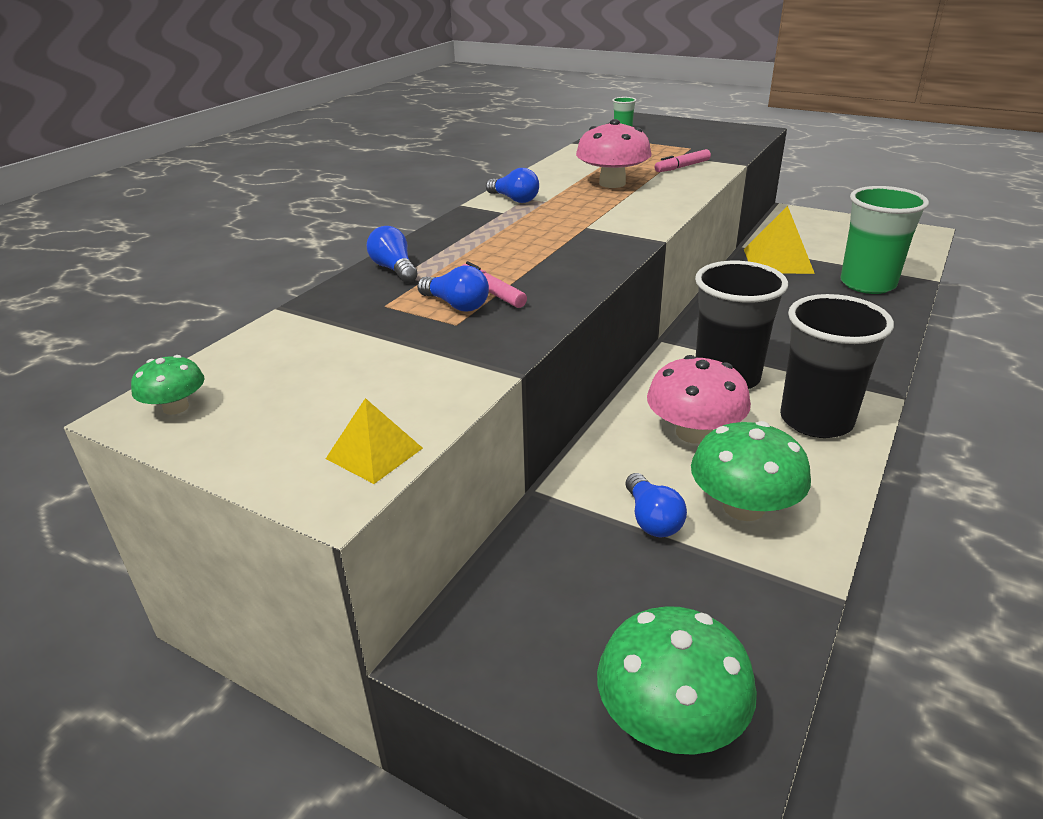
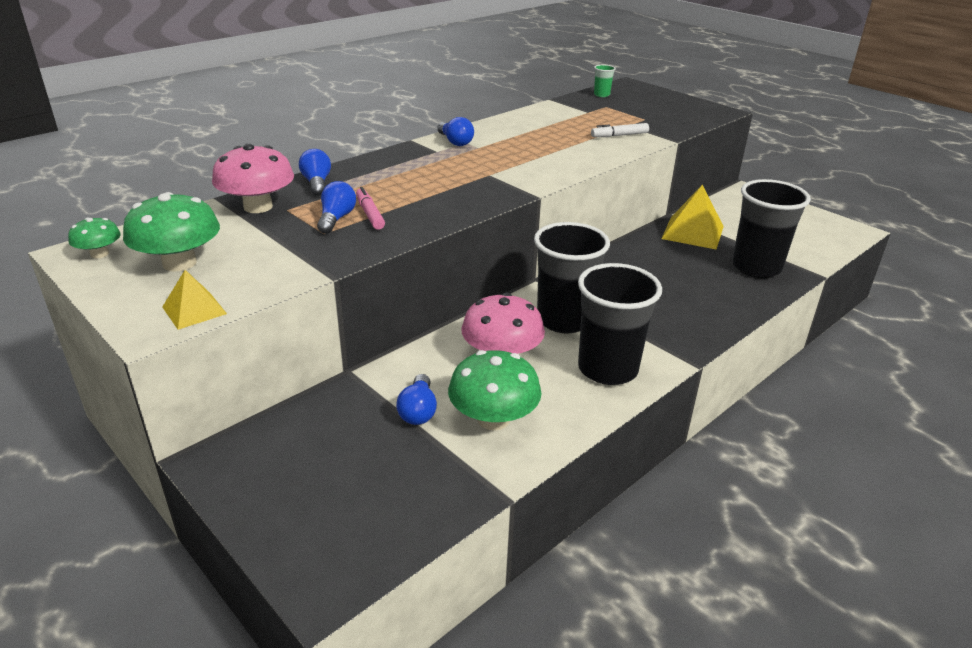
camera: 15 degrees right, 0 degrees up
blue light bulb [417,266,489,311] -> blue light bulb turned 135 degrees counterclockwise [317,181,356,234]
pink mushroom [576,119,652,188] -> pink mushroom moved to [212,144,294,213]
green mushroom [597,606,757,755] -> green mushroom moved to [123,192,220,272]
pink marker [655,149,711,172] -> white marker [591,123,649,137]
green cup [840,186,929,294] -> black cup [732,179,811,278]

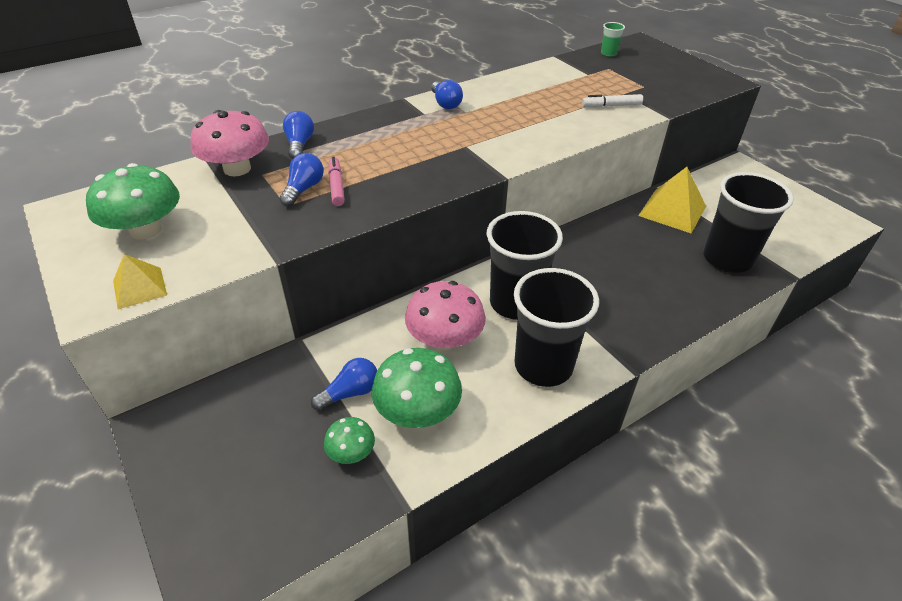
camera: 10 degrees right, 10 degrees up
green mushroom [68,218,121,258] -> green mushroom moved to [324,417,375,464]
blue light bulb [396,374,437,425] -> blue light bulb turned 135 degrees counterclockwise [311,358,377,411]

